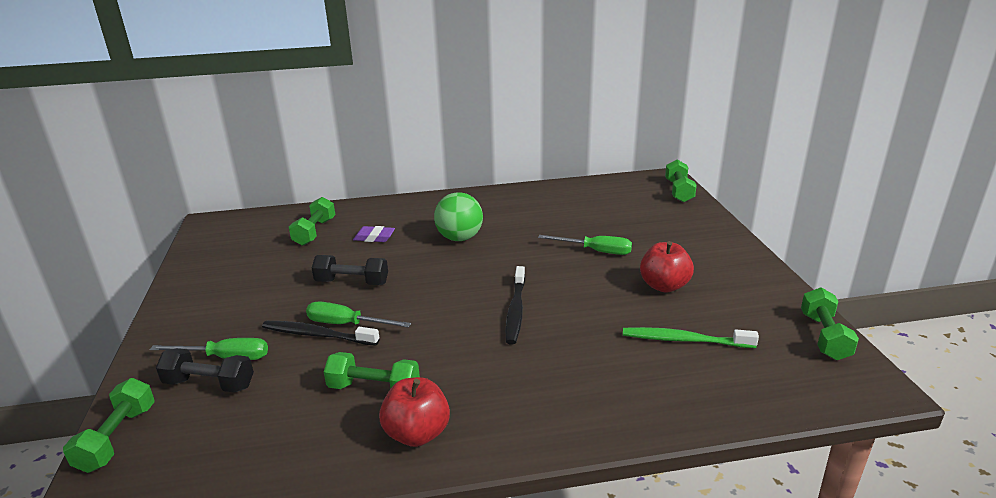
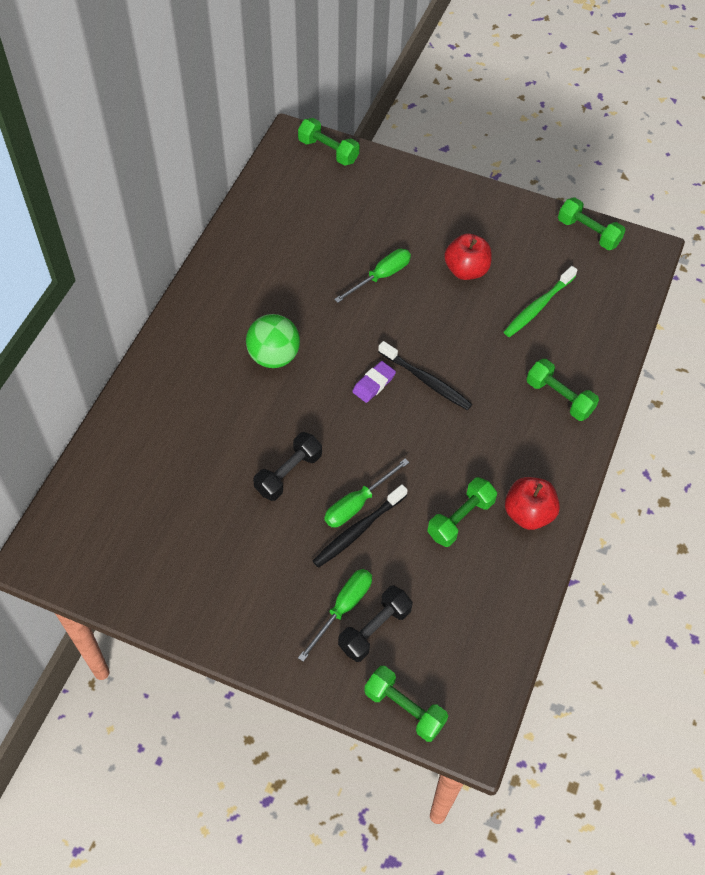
camera: 60 degrees left, 30 degrees up
green dumbbell [289,197,335,246] -> green dumbbell moved to [526,359,599,421]
purple eraser [353,226,395,242] -> purple eraser moved to [352,361,396,403]

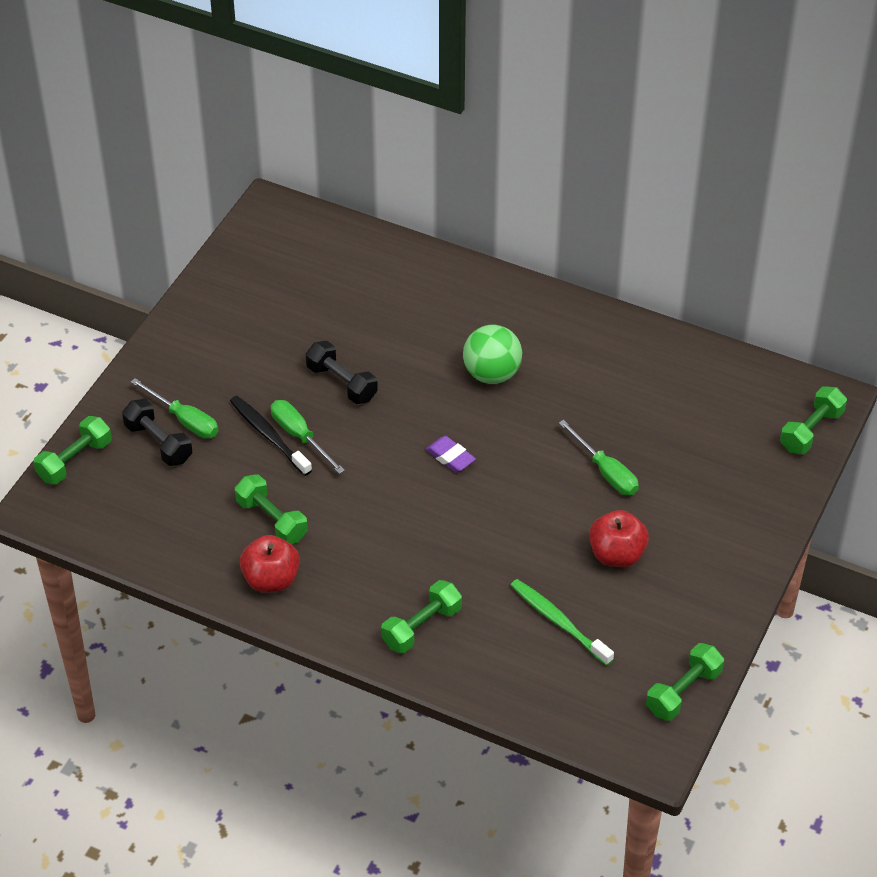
camera: 95 degrees right, 10 degrees down
black toothbrush [378,341,472,410] -> none

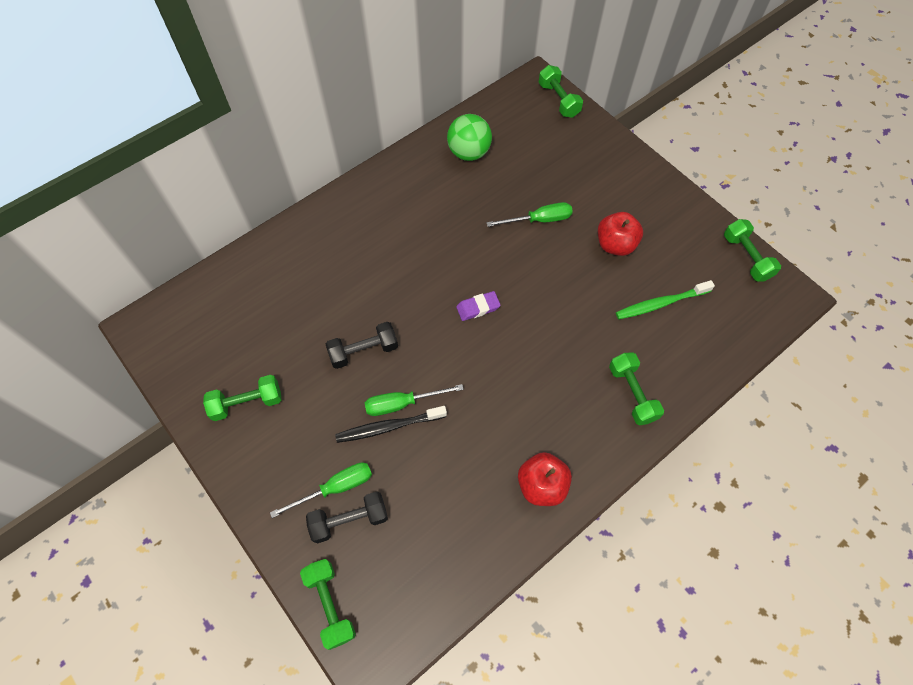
camera: 65 degrees left, 15 degrees up
green dumbbell [235,474,308,544] -> green dumbbell moved to [203,375,281,421]
green ball [463,325,522,384] -> green ball moved to [447,114,492,161]

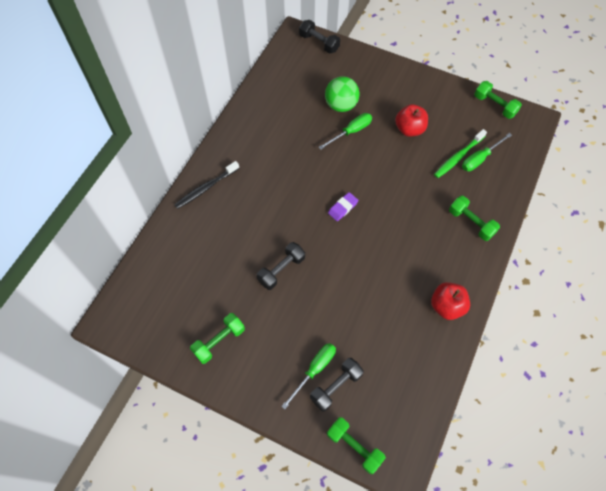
camera: 25 degrees left, 0 degrees up
black toothbrush [335,406,447,443] -> black toothbrush moved to [174,161,239,209]
green screwdriver [365,384,464,416] -> green screwdriver moved to [462,133,512,171]
green ball [447,114,492,161] -> green ball moved to [325,76,359,112]
green dumbbell [539,65,583,118] -> black dumbbell [299,20,340,54]

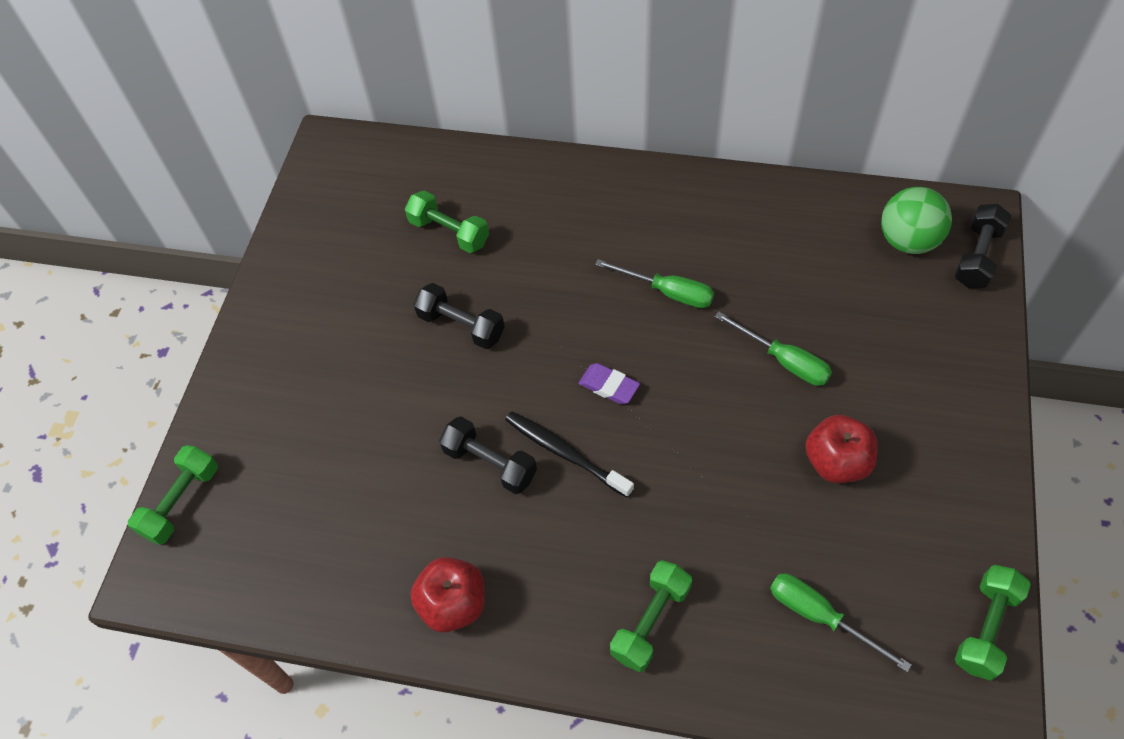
camera: 80 degrees right, 5 degrees down
black toothbrush [174,161,239,209] -> black toothbrush moved to [505,411,634,498]
green dumbbell [190,313,245,364] -> green dumbbell moved to [405,190,489,253]
green screwdriver [281,343,336,409] -> green screwdriver moved to [595,259,714,308]
black dumbbell [310,358,364,412] -> black dumbbell moved to [439,417,537,494]
green ball [325,76,359,112] -> green ball moved to [881,187,952,254]
green toothbrush [434,129,487,178] -> none

